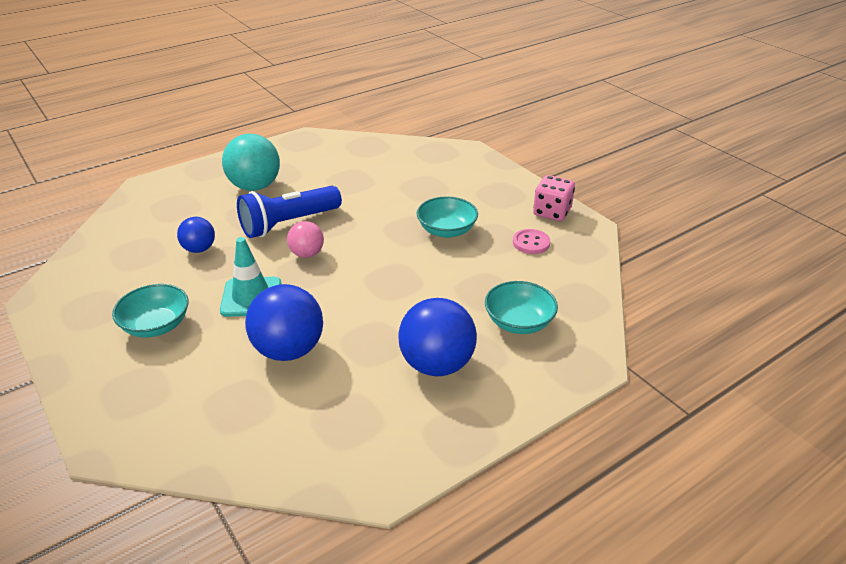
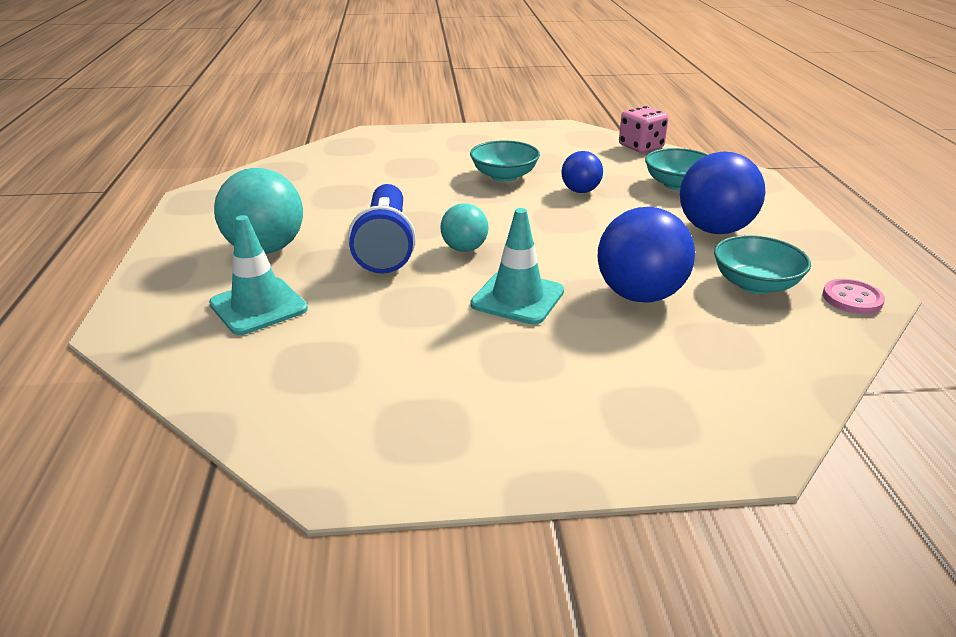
camera: 60 degrees left, 5 degrees down
turquoise bowl [112,284,189,337] -> turquoise bowl moved to [714,235,811,294]
blue ball [177,217,215,253] -> blue ball moved to [561,151,603,193]
pink ball [287,221,324,258] -> turquoise ball [440,203,489,252]
pink button [513,229,550,254] -> pink button moved to [823,279,885,314]
pink dice [533,175,575,221] -> pink dice moved to [619,106,669,153]
none -> turquoise traffic cone [209,215,308,335]

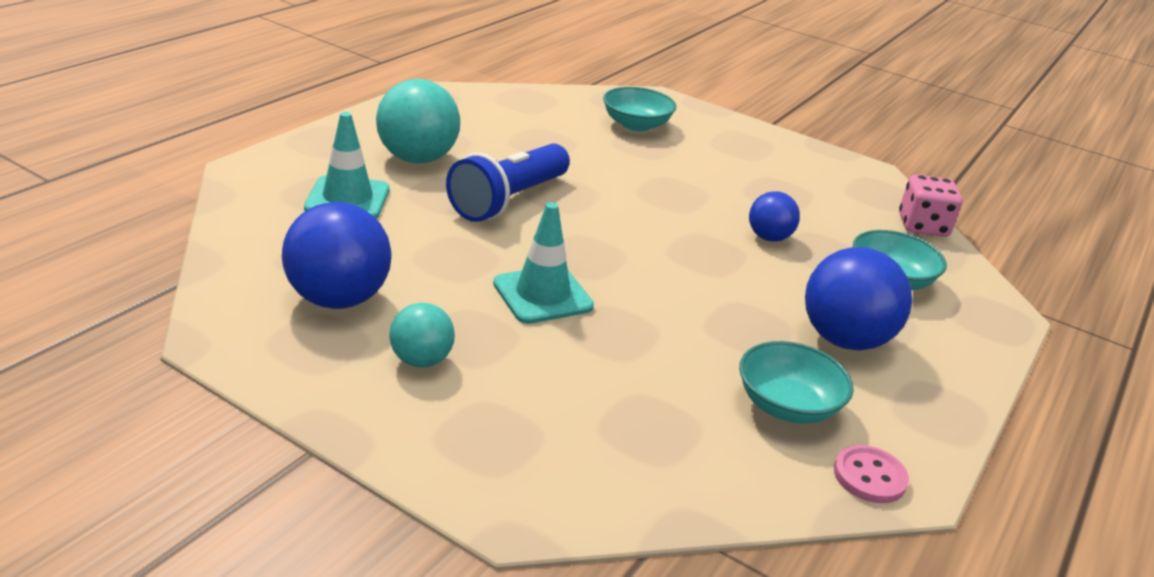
camera: 35 degrees right, 0 degrees up
turquoise ball [440,203,489,252] -> turquoise ball moved to [390,303,455,367]
turquoise bowl [470,141,540,182] -> turquoise bowl moved to [603,87,676,132]
blue ball [597,207,695,303] -> blue ball moved to [282,202,392,309]

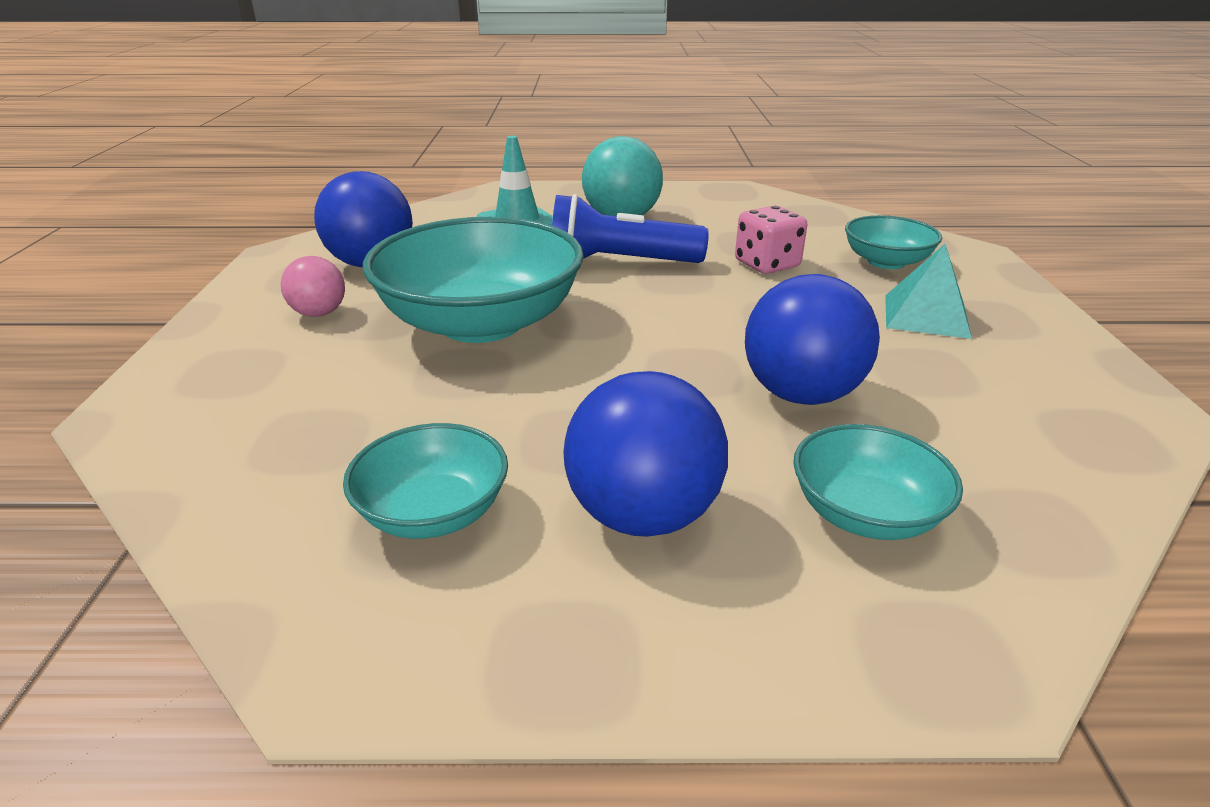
camera: 60 degrees right, 0 degrees up
turquoise ball [390,303,455,367] -> pink ball [281,256,345,317]
turquoise traffic cone [493,202,594,324] -> turquoise bowl [363,217,584,343]
blue ball [749,191,800,242] -> blue ball [745,274,880,405], size x1.75
pink button [834,445,909,503] -> none
pink dice [899,174,963,237] -> pink dice moved to [735,206,807,274]
none -> turquoise pyramid [885,244,972,339]

